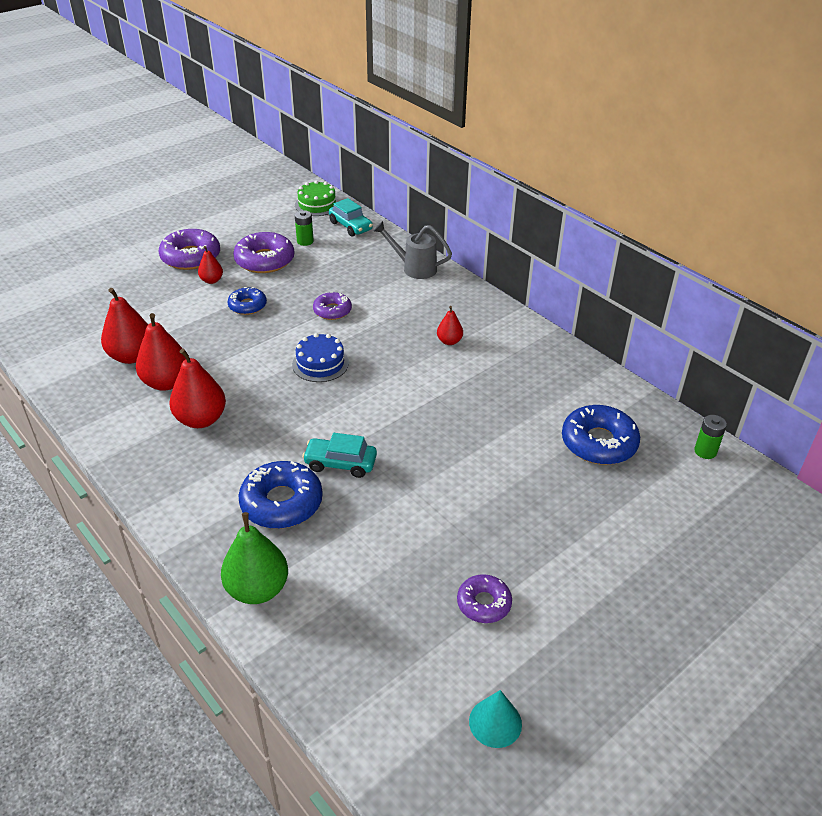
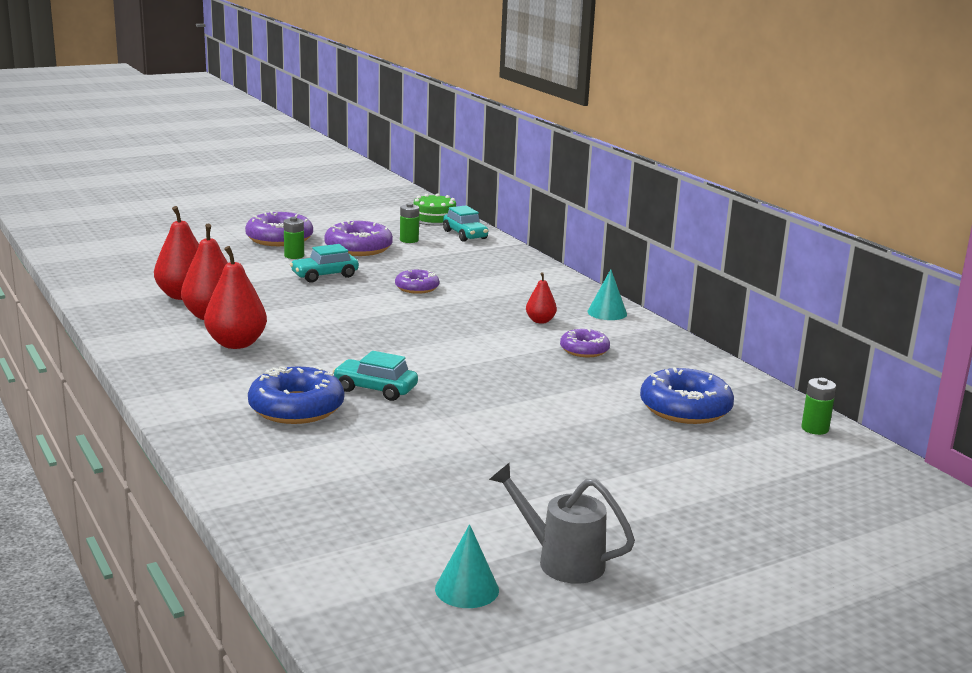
camera: 10 degrees right, 20 degrees down
red pear [198,246,223,284] -> green battery [283,217,304,259]
green pear [221,512,288,604] -> none
blue donut [228,287,267,315] -> turquoise car [290,244,359,283]
blue cake [292,333,349,382] -> none
grey watering can [374,221,452,279] -> grey watering can moved to [489,463,635,584]
purple donut [457,574,512,623] -> purple donut moved to [560,329,610,357]
none -> turquoise cone [587,269,627,320]

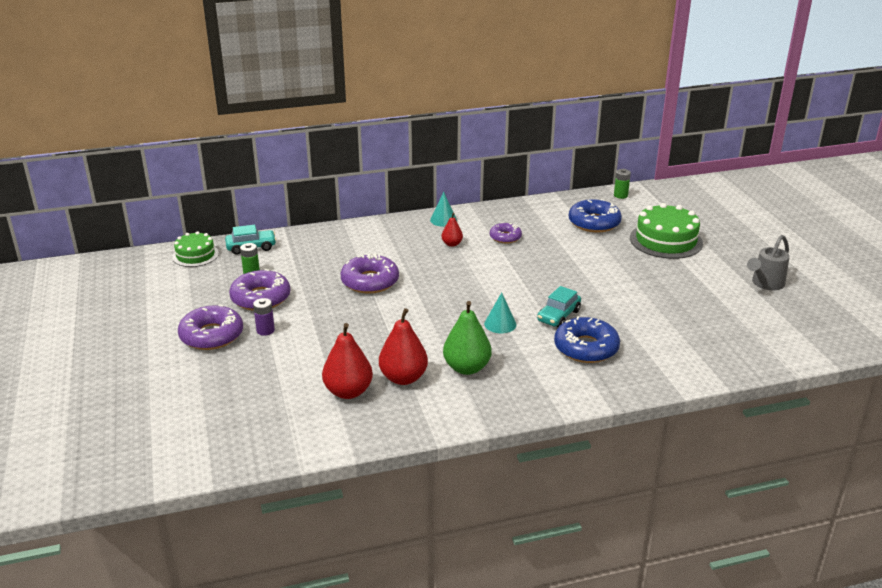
camera: 75 degrees left, 10 degrees up
red pear [204,246,267,349] -> green pear [443,301,492,375]
green battery [283,217,304,259] -> purple battery [253,298,275,336]
turquoise car [290,244,359,283] -> none
purple donut [395,269,439,294] -> purple donut [340,253,399,294], size x1.67
turquoise cone [435,524,499,608] -> turquoise cone moved to [484,292,517,333]
none -> green cake [630,203,703,259]

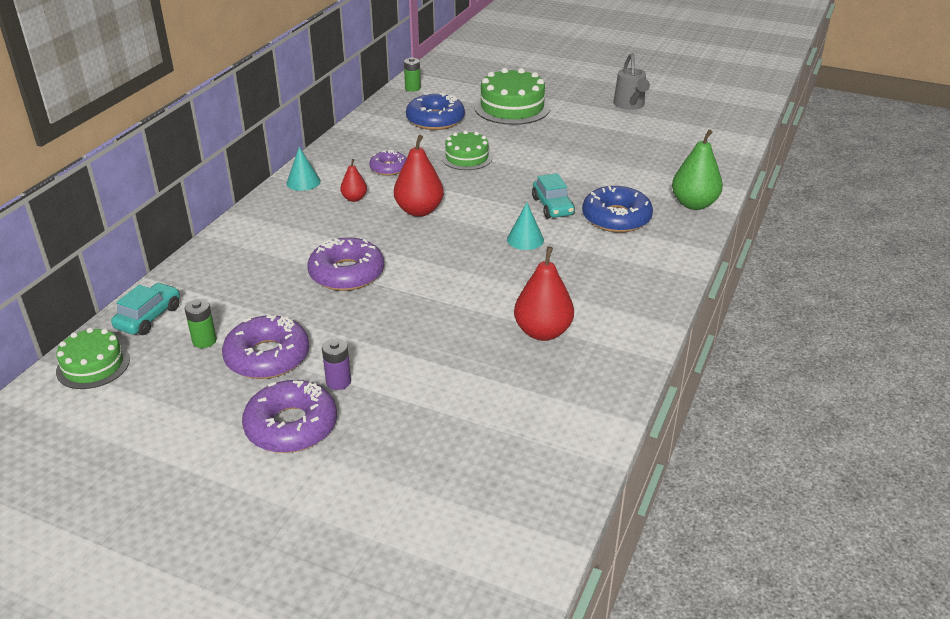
camera: 50 degrees left, 5 degrees up
red pear [322,323,373,399] -> red pear moved to [394,135,444,217]
green pear [443,301,492,375] -> green pear moved to [672,129,723,210]
none -> green cake [441,130,493,170]

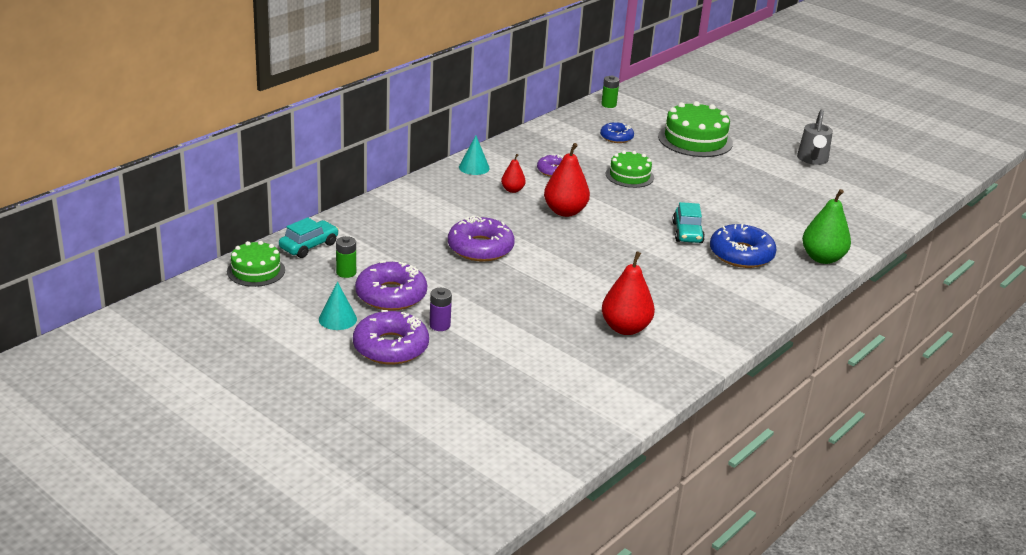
camera: 15 degrees right, 5 degrees down
blue donut [406,93,465,130] -> blue donut [600,122,634,143], size x0.60
turquoise cone [507,202,544,250] -> turquoise cone moved to [319,282,357,330]

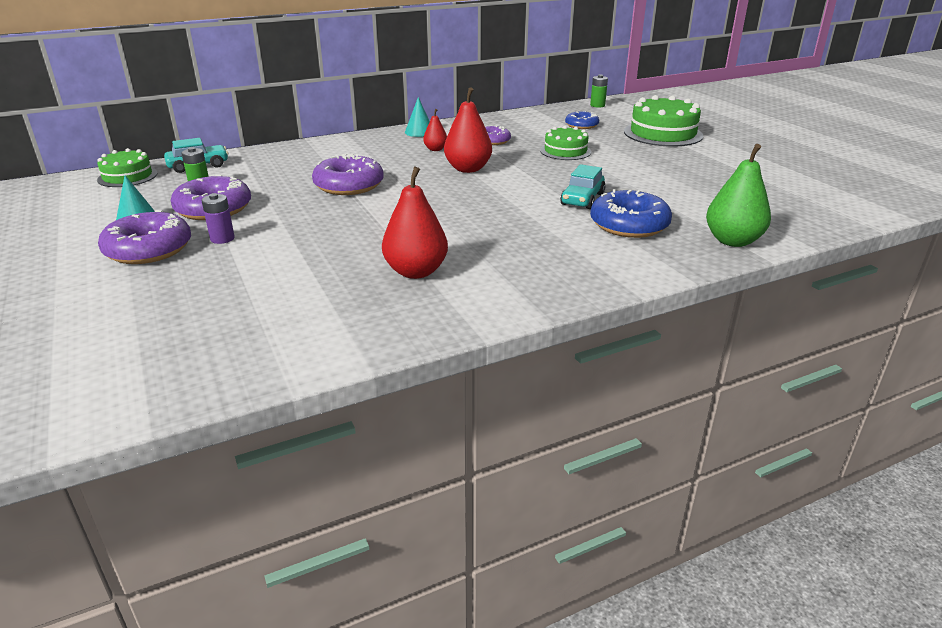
camera: 25 degrees right, 0 degrees up
grey watering can [797,109,833,165] -> none

